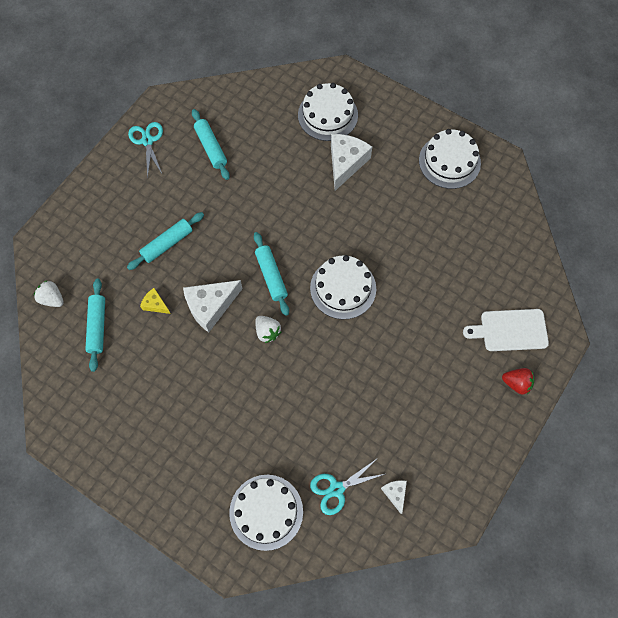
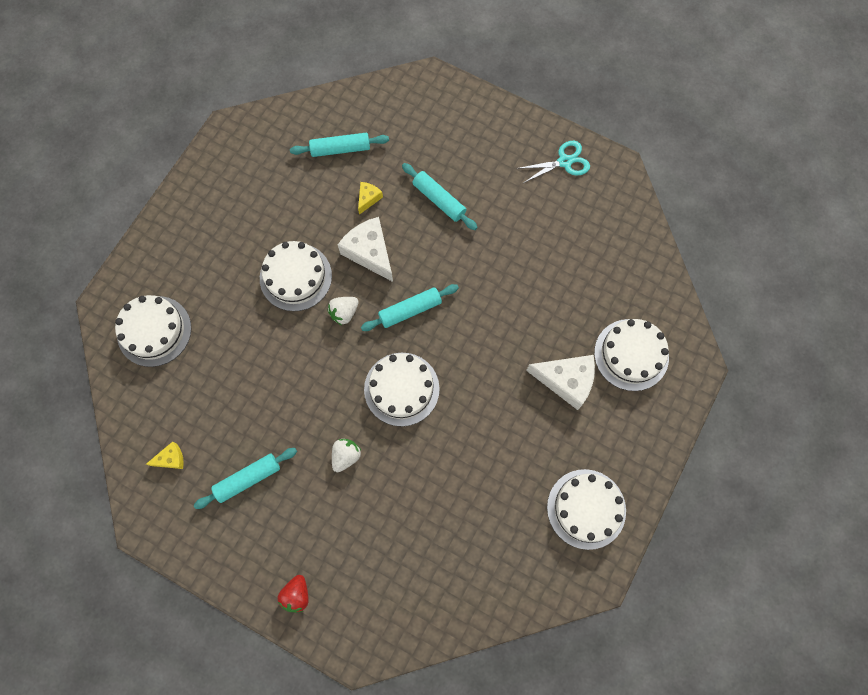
camera: 85 degrees right, 5 degrees up
white strawberry [34,280,64,307] -> white strawberry moved to [332,438,361,472]
turquoise rolling pin [192,109,230,180] -> turquoise rolling pin moved to [194,448,297,509]
turquoise scissors [310,458,385,515] -> none
white cheese [381,480,407,514] -> yellow cheese [146,442,184,469]
white cutting board [463,309,549,351] -> none
none -> white cake [260,241,332,311]

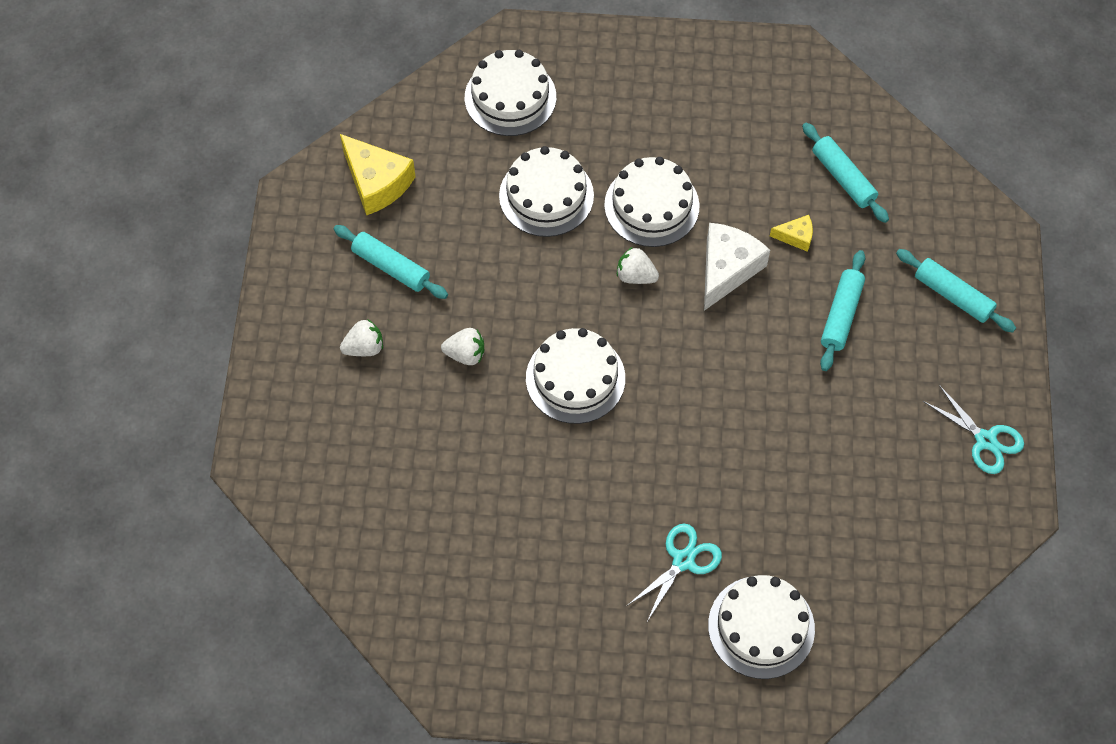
camera: 65 degrees right, 10 degrees down
yellow cheese [146,442,184,469] -> yellow cheese [340,134,416,215], size x1.98
red strawberry [278,575,309,612] -> none
turquoise rolling pin [361,284,459,331] -> turquoise rolling pin moved to [896,249,1016,332]
white cheese [526,355,595,410] -> turquoise scissors [628,523,722,620]
white cake [547,469,626,550] -> white cake moved to [499,146,594,237]
none -> white strawberry [340,319,383,356]

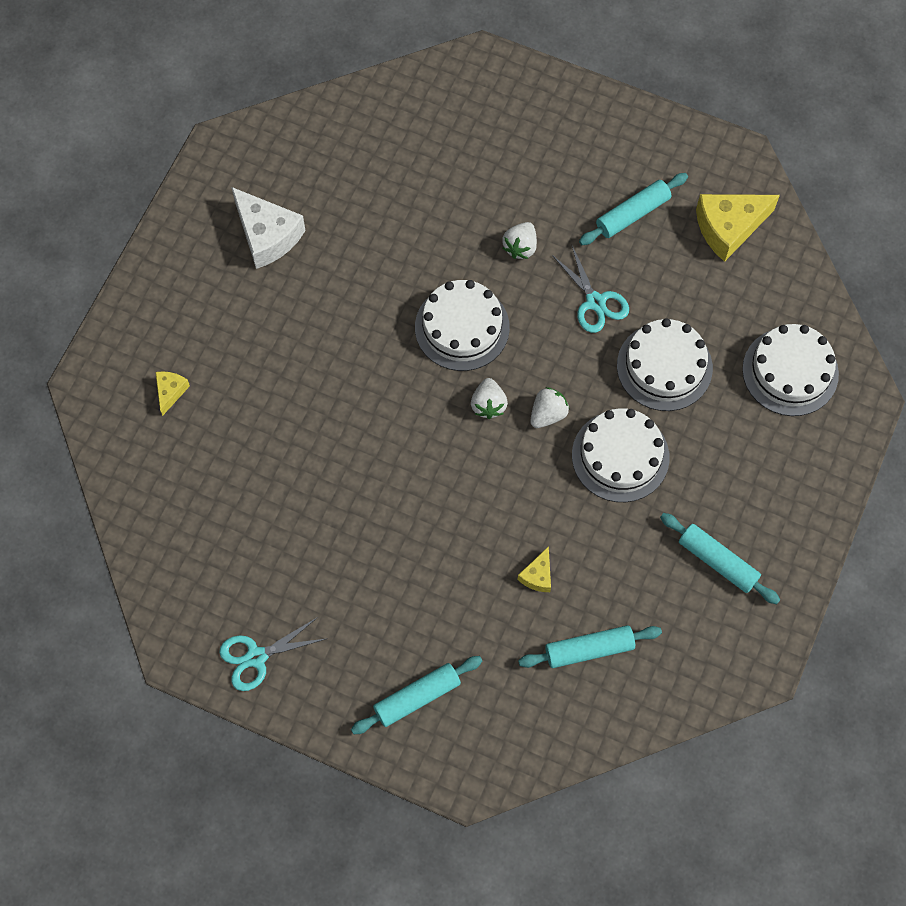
camera: 110 degrees right, 5 degrees up
white strawberry [340,319,383,356] -> white strawberry moved to [471,378,508,419]
turquoise scissors [628,523,722,620] -> turquoise scissors moved to [552,244,629,333]
white cheese [704,223,770,311] -> white cheese moved to [231,187,306,269]
white cake [708,575,815,679] -> yellow cheese [155,371,190,416]
turquoise rolling pin [820,250,865,371] -> turquoise rolling pin moved to [660,513,780,604]

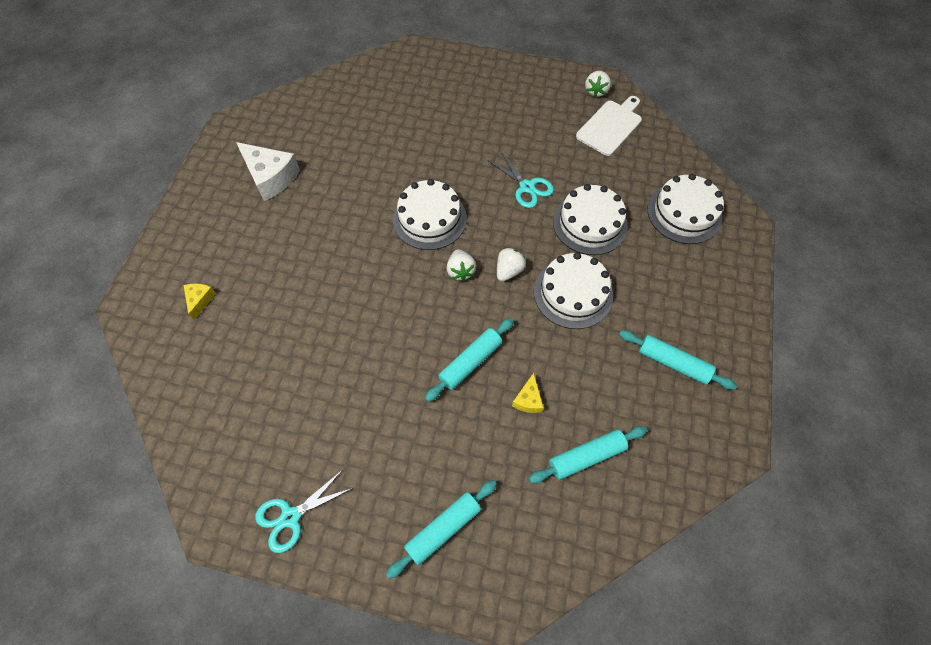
camera: 10 degrees left, 5 degrees down
white strawberry [502,222,537,259] -> white strawberry moved to [585,71,611,97]
turquoise rolling pin [579,173,688,245] -> turquoise rolling pin moved to [425,318,514,402]
yellow cheese [696,194,780,262] -> white cutting board [576,96,642,156]

